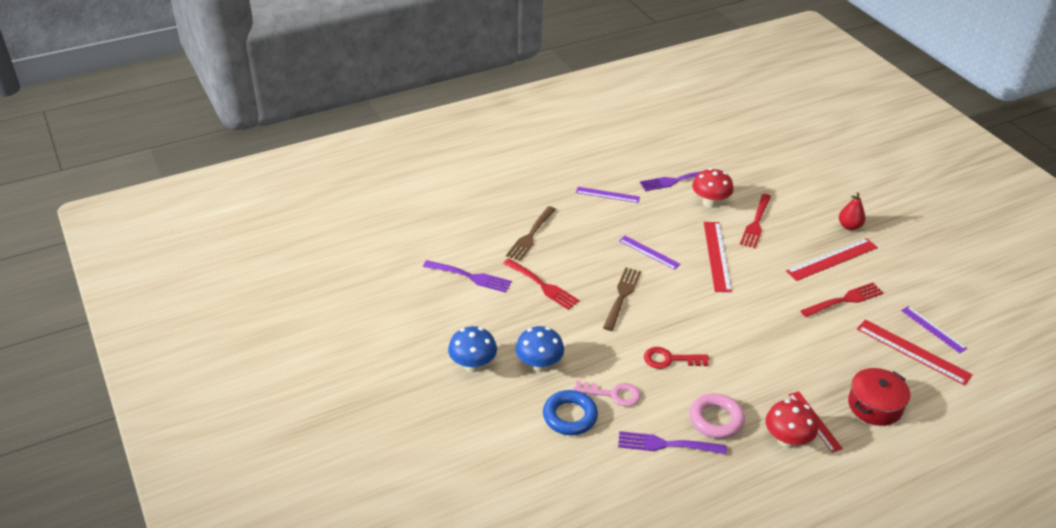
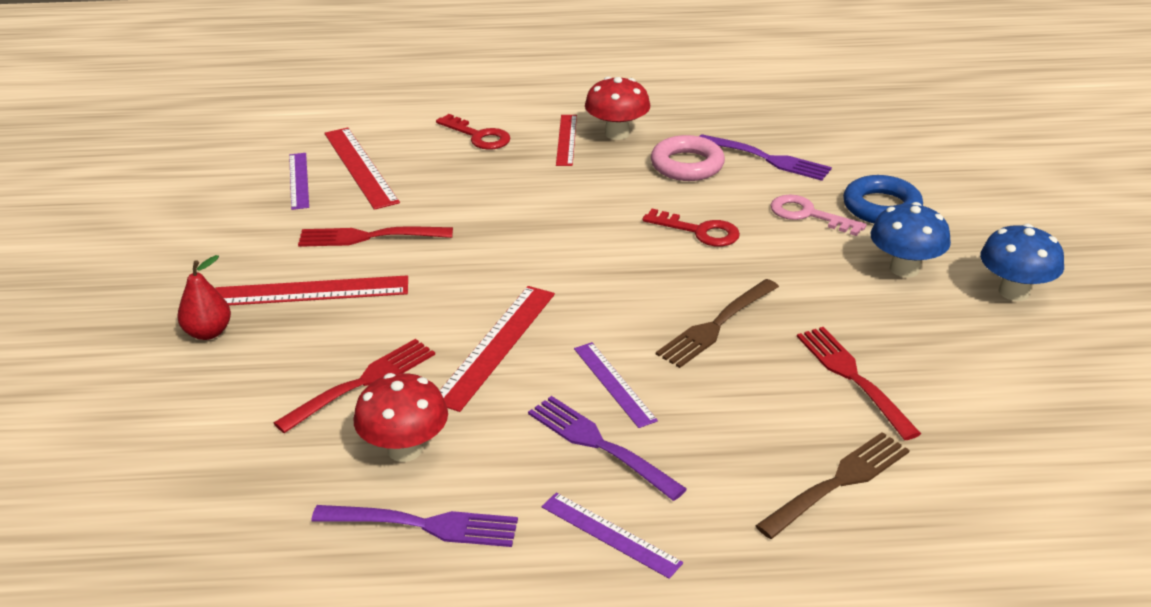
camera: 155 degrees left, 5 degrees down
purple fork [423,260,512,293] -> purple fork moved to [528,396,687,501]
red pot [848,368,910,426] -> red key [436,114,510,150]

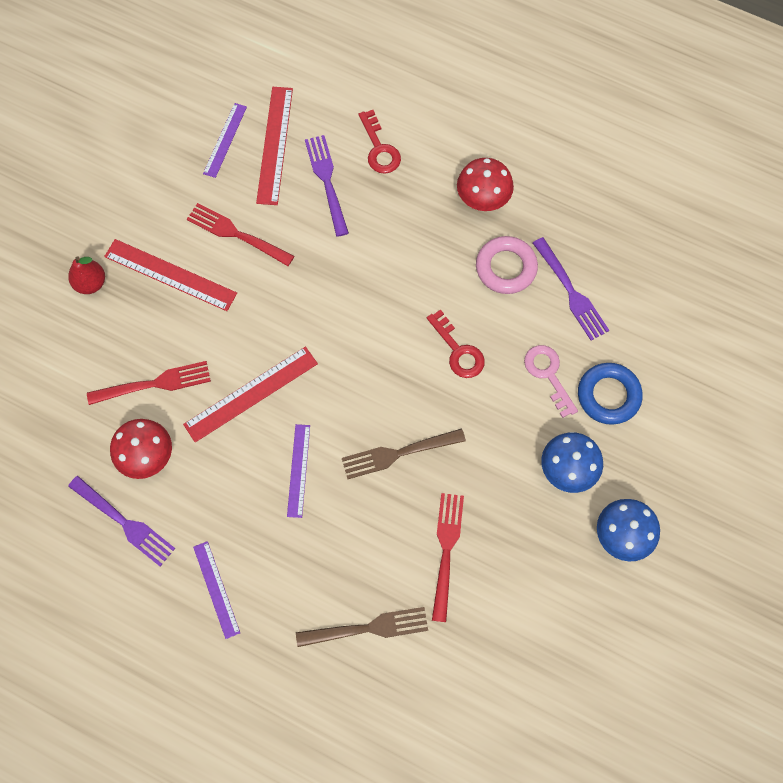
camera: 30 degrees right, 35 degrees up
purple fork [528,396,687,501] -> purple fork moved to [305,135,349,237]
red ruler [556,115,577,166] -> none

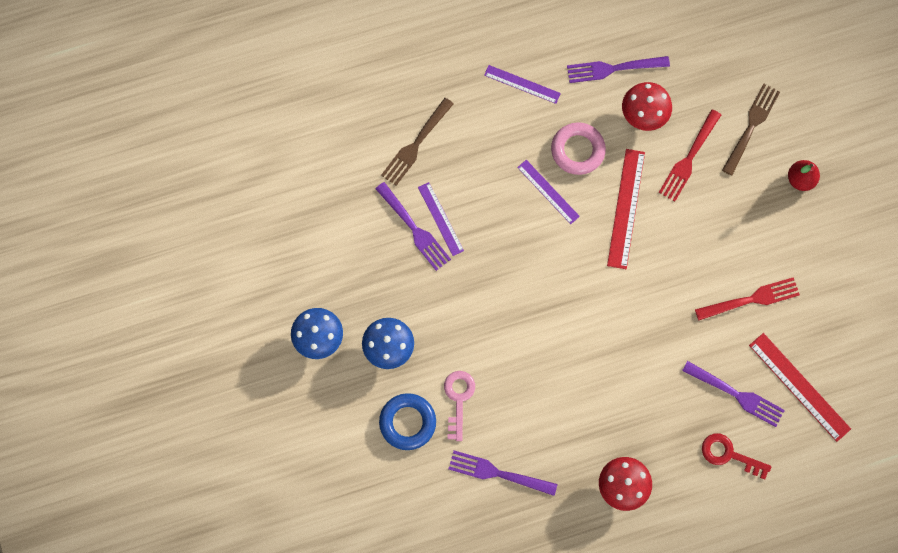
camera: 135 degrees right, 5 degrees up
red ruler [104,239,237,311] -> none
purple ruler [203,103,247,178] -> purple ruler moved to [418,182,464,256]
brown fork [342,428,466,479] -> brown fork moved to [722,84,780,176]
red key [427,310,485,378] -> none
red fork [432,493,464,622] -> purple fork [375,182,451,271]
pink ring [476,236,538,294] -> pink ring moved to [551,122,606,175]
pink key [524,345,578,418] -> pink key turned 105 degrees counterclockwise [444,371,475,441]

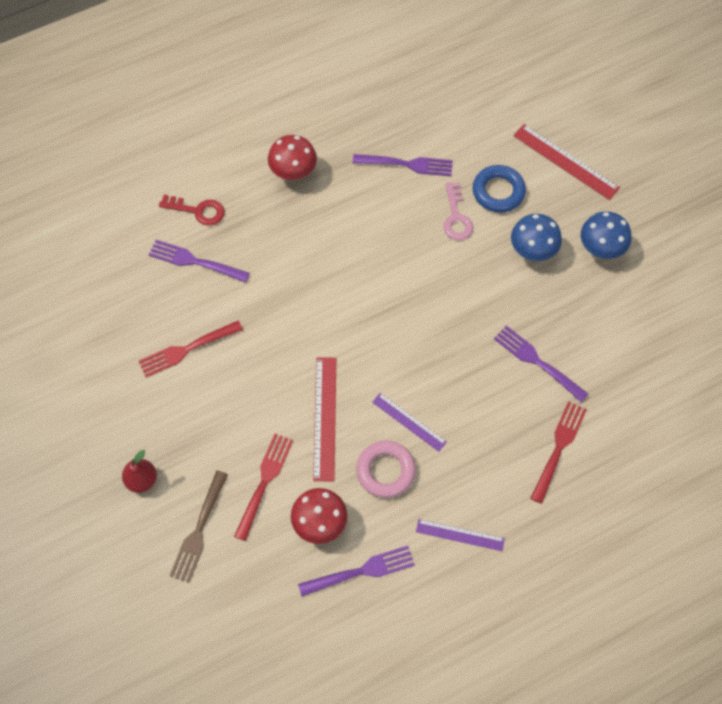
camera: 170 degrees right, 10 degrees down
brown fork [381,98,454,186] -> red fork [530,401,587,504]
purple ruler [418,182,464,256] -> none
red ruler [749,333,851,442] -> red ruler moved to [513,124,620,200]

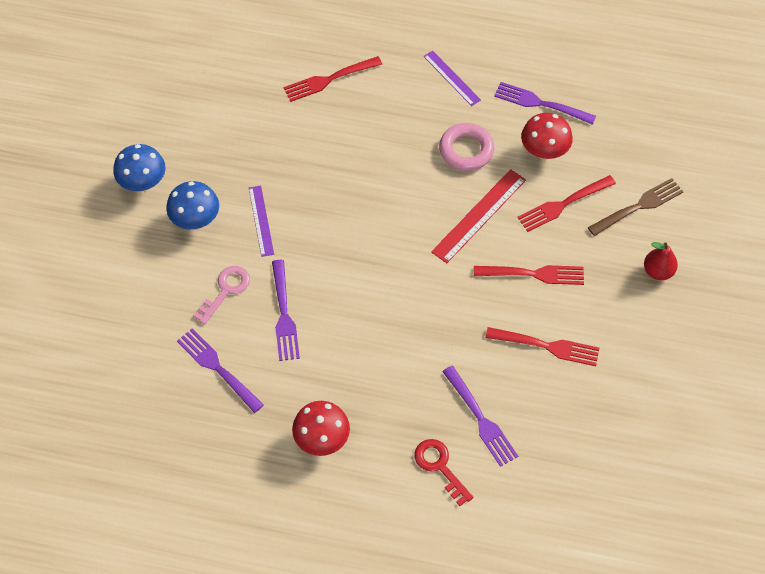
camera: 140 degrees left, 5 degrees down
purple ruler [372,393,447,452] -> purple ruler moved to [249,186,274,257]
blue ring [473,165,526,213] -> none
purple fork [494,325,589,402] -> purple fork moved to [272,260,300,361]
red ruler [513,124,620,200] -> none
none -> red fork [474,265,584,285]

